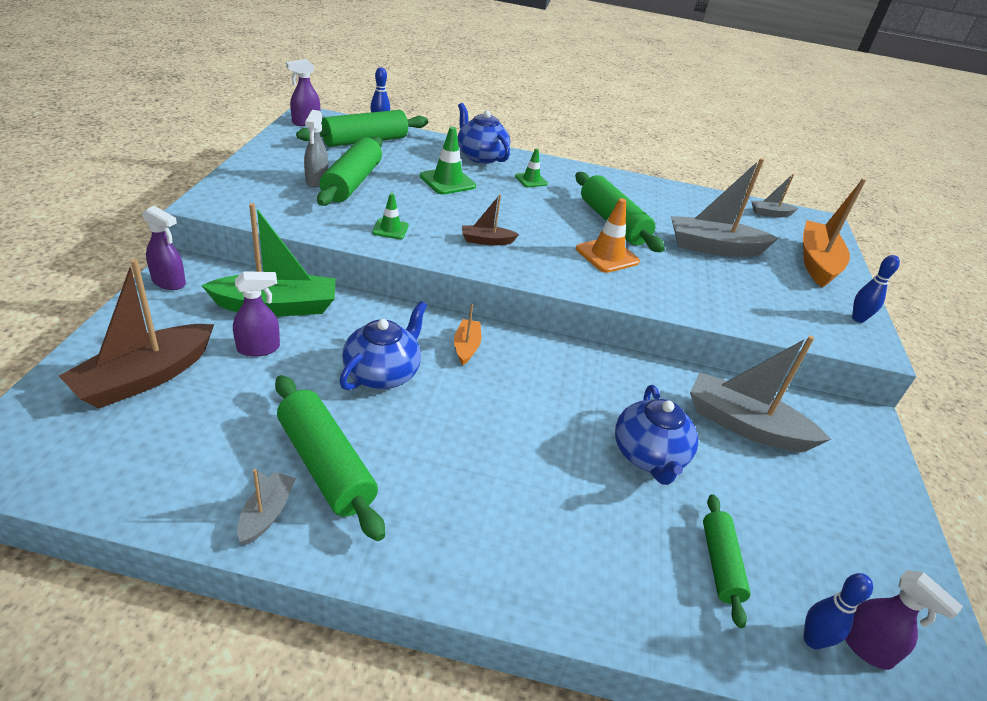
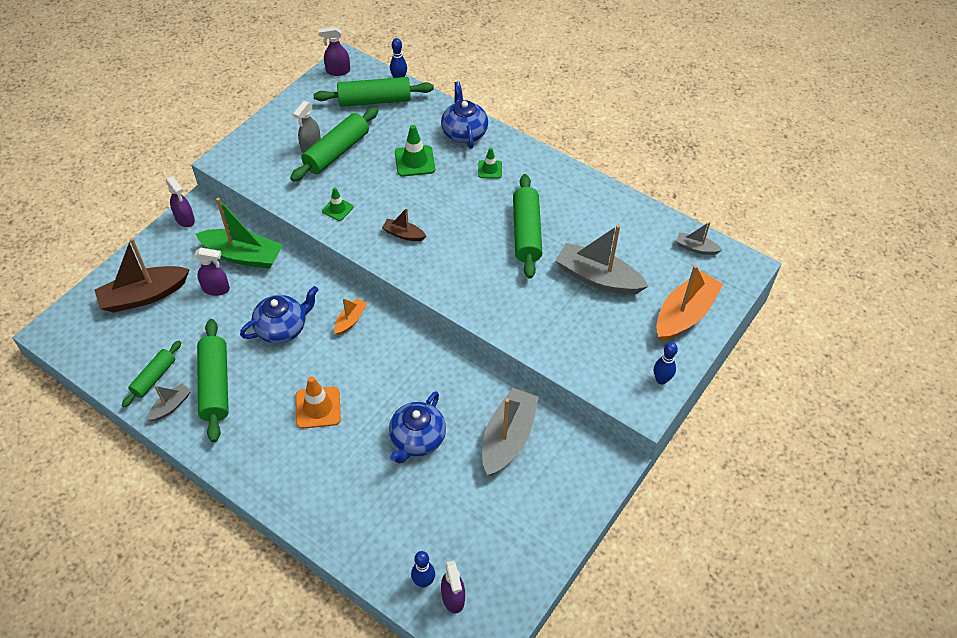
camera: 30 degrees right, 15 degrees up
orange traffic cone [576,198,640,273] -> orange traffic cone moved to [296,376,341,429]
grey boat [690,336,831,452] -> grey boat turned 60 degrees clockwise [482,388,539,476]
green rolling pin [703,494,751,628] -> green rolling pin moved to [122,341,181,408]

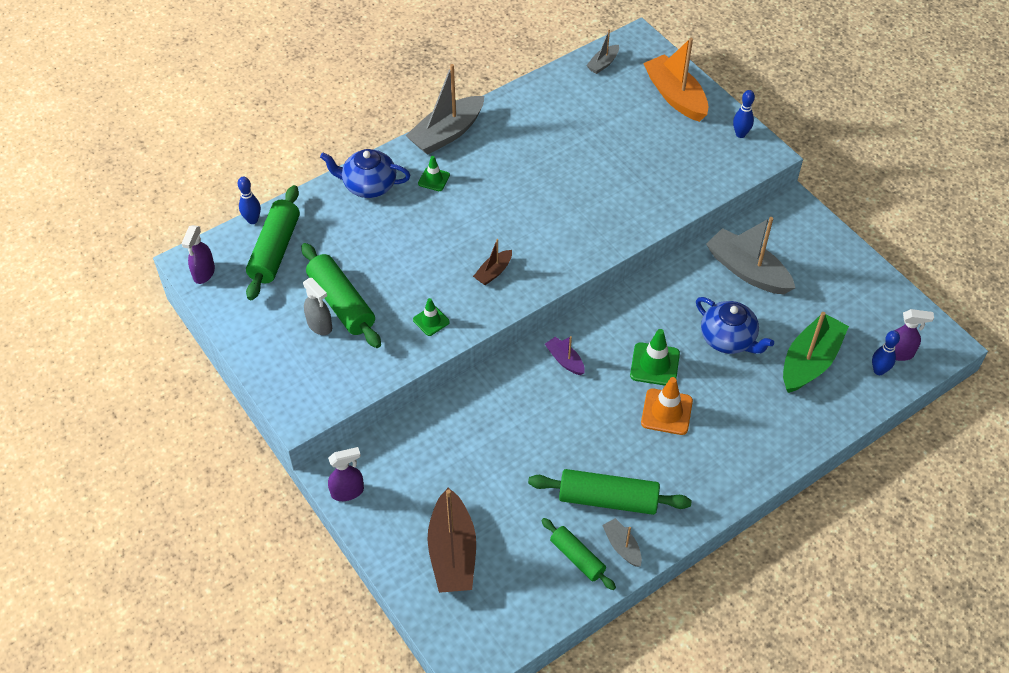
camera: 70 degrees left, 0 degrees up
purple spray bottle [194,248,230,296] -> none
green boat [196,198,283,269] -> green boat moved to [783,312,849,393]
blue teapot [240,286,319,343] -> none
orange boat [334,298,368,335] -> purple boat [545,336,585,375]
green traffic cone [395,125,435,177] -> green traffic cone moved to [630,329,680,386]
green rolling pin [513,174,542,279] -> none
grey boat [555,225,648,295] -> grey boat moved to [405,64,484,155]

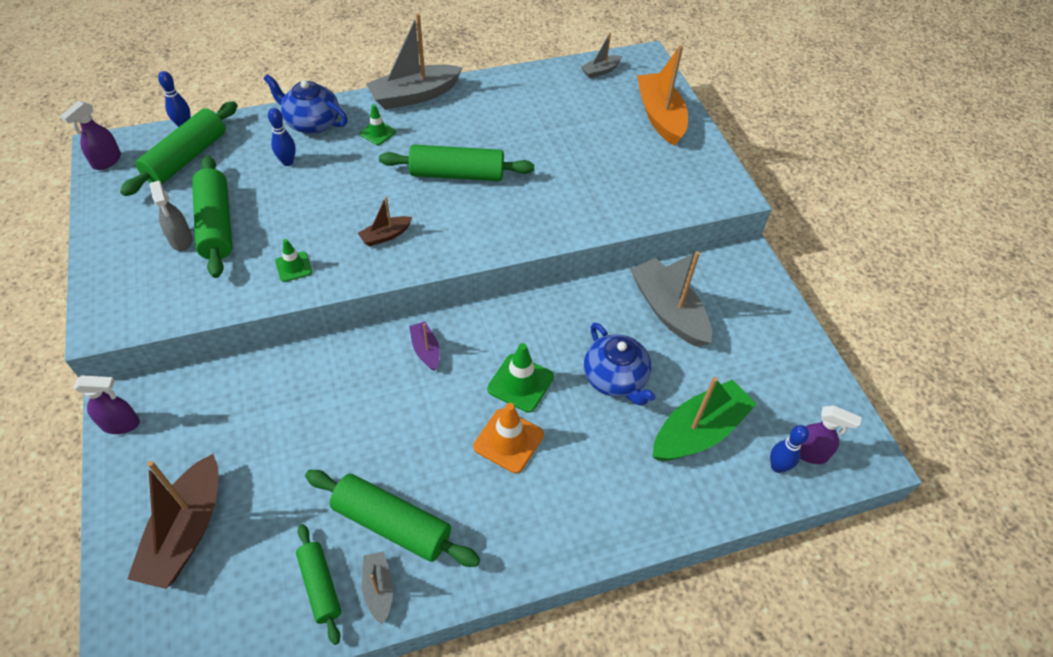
camera: 15 degrees right, 0 degrees up
blue bowling pin [733,90,755,138] -> blue bowling pin moved to [268,108,296,166]
none -> green rolling pin [379,145,534,181]

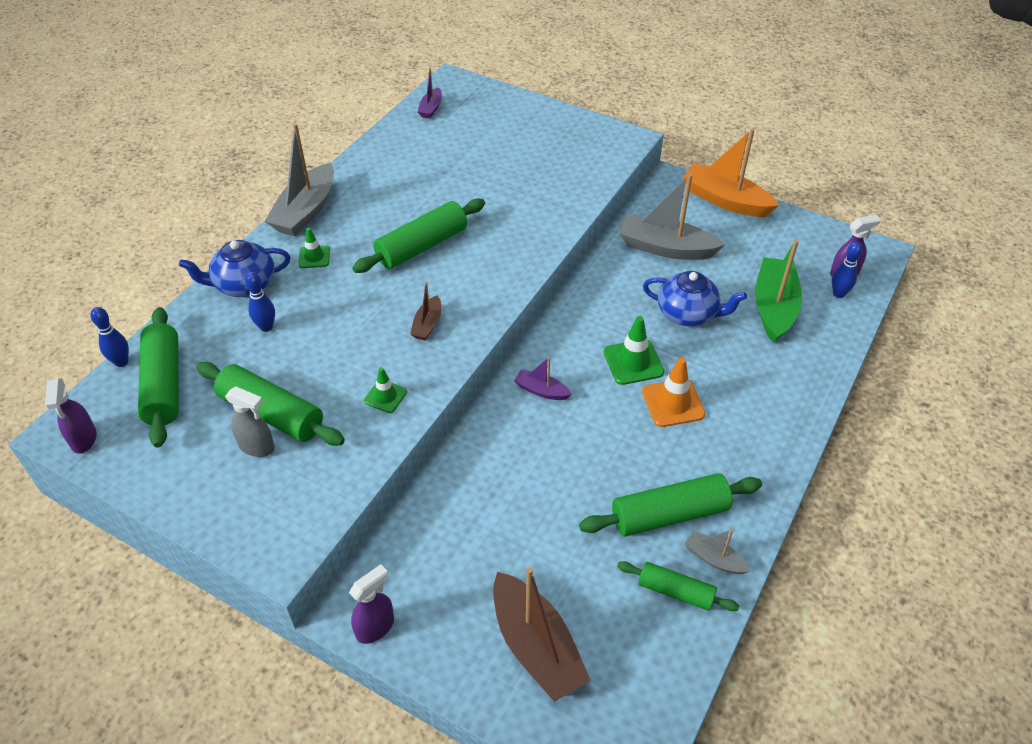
camera: 40 degrees left, 5 degrees down
grey boat [581,32,622,78] -> purple boat [418,68,442,119]
orange boat [637,45,688,146] -> orange boat moved to [683,129,779,217]

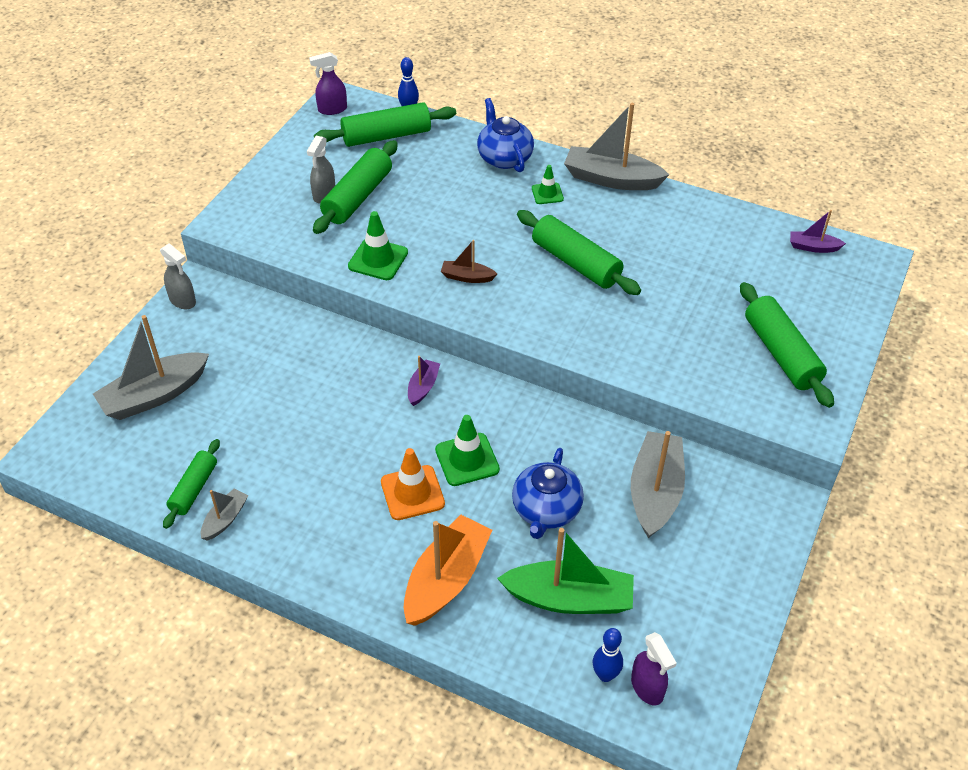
camera: 85 degrees right, 0 degrees up
blue bowling pin [245,272,275,332] -> none
purple spray bottle [349,564,394,644] -> grey spray bottle [160,243,196,309]
green traffic cone [364,367,407,413] -> green traffic cone [348,211,408,280], size x1.62
brown boat [493,567,591,702] -> grey boat [93,315,209,420]
green rolling pin [579,473,762,536] -> green rolling pin moved to [740,282,834,408]
orange boat [683,129,779,217] -> orange boat moved to [404,515,492,626]

